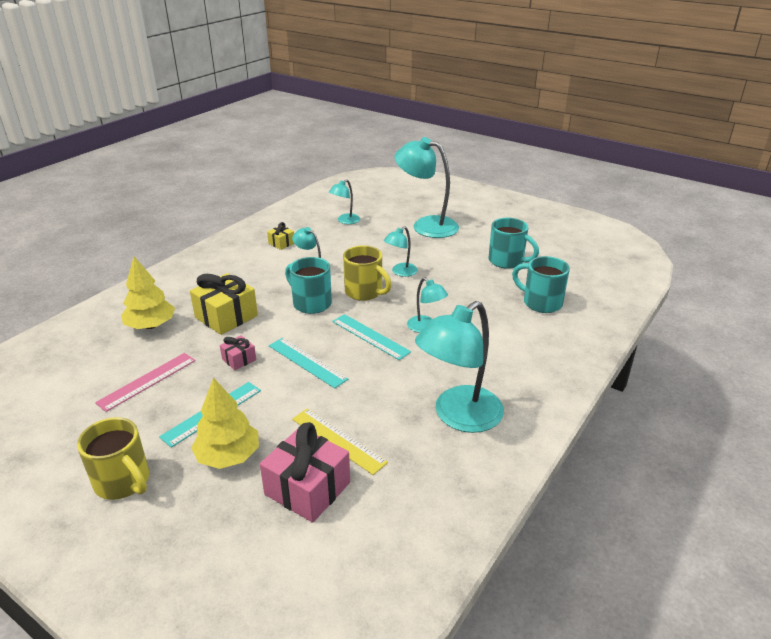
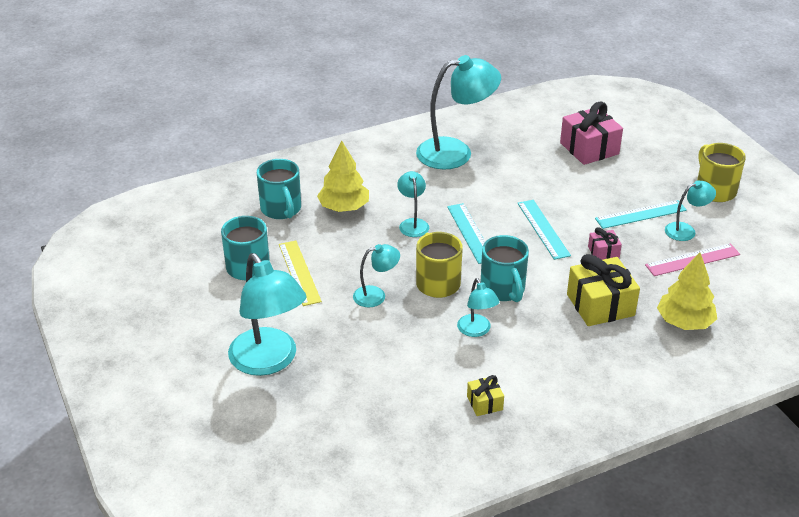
camera: 150 degrees left, 5 degrees up
yellow tree [191,377,259,469] -> yellow tree moved to [317,140,369,212]
yellow ruler [292,408,388,475] -> yellow ruler moved to [279,241,322,306]
turquoise lamp [329,179,360,224] -> turquoise lamp moved to [665,180,716,241]

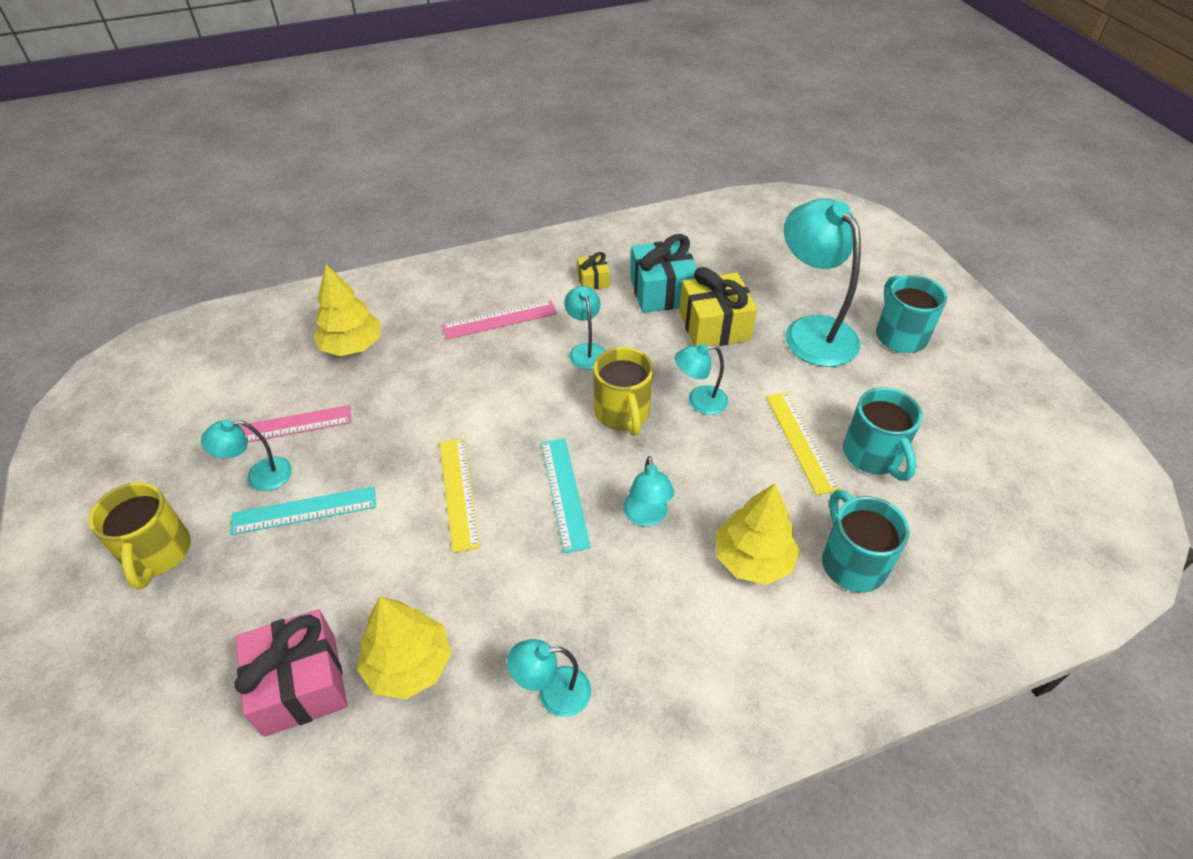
camera: 175 degrees left, 10 degrees up
turquoise lamp [416,55,501,170] -> turquoise lamp [507,639,591,717], size x0.50
turquoise mug [481,235,529,302] -> turquoise mug moved to [876,275,947,353]
turquoise ruler [517,200,571,260] -> yellow ruler [440,438,480,553]
yellow gift [567,254,640,326] -> yellow gift moved to [679,267,757,346]
pink gift [588,227,622,260] -> none
none -> yellow tree [357,597,451,699]
none -> pink ruler [442,300,557,340]
none -> turquoise gift [630,234,697,313]

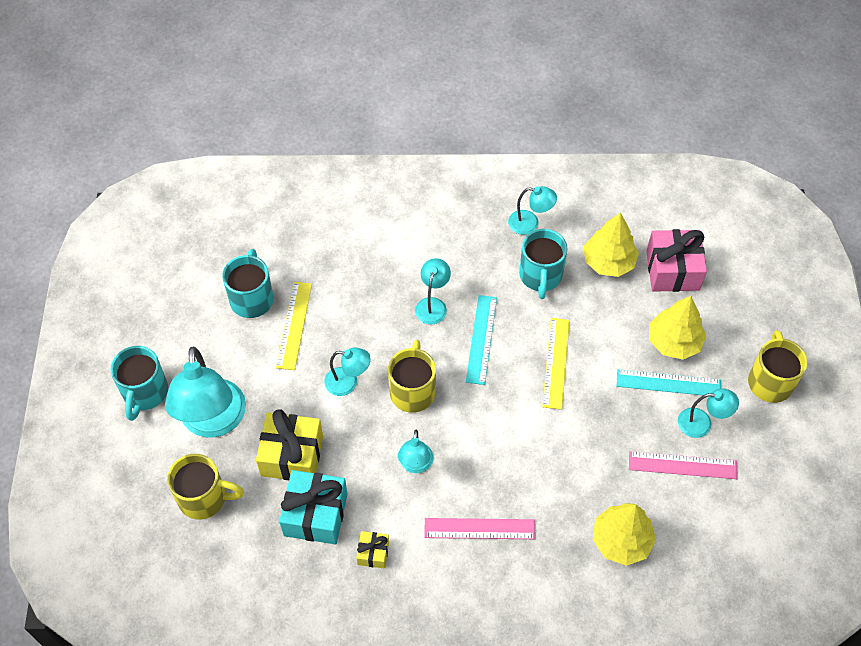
camera: 160 degrees left, 10 degrees up
yellow tree [716,483,800,585] -> yellow tree moved to [649,296,706,360]
turquoise mug [822,490,910,592] -> turquoise mug moved to [519,229,568,299]
none -> yellow mug [167,454,244,519]

